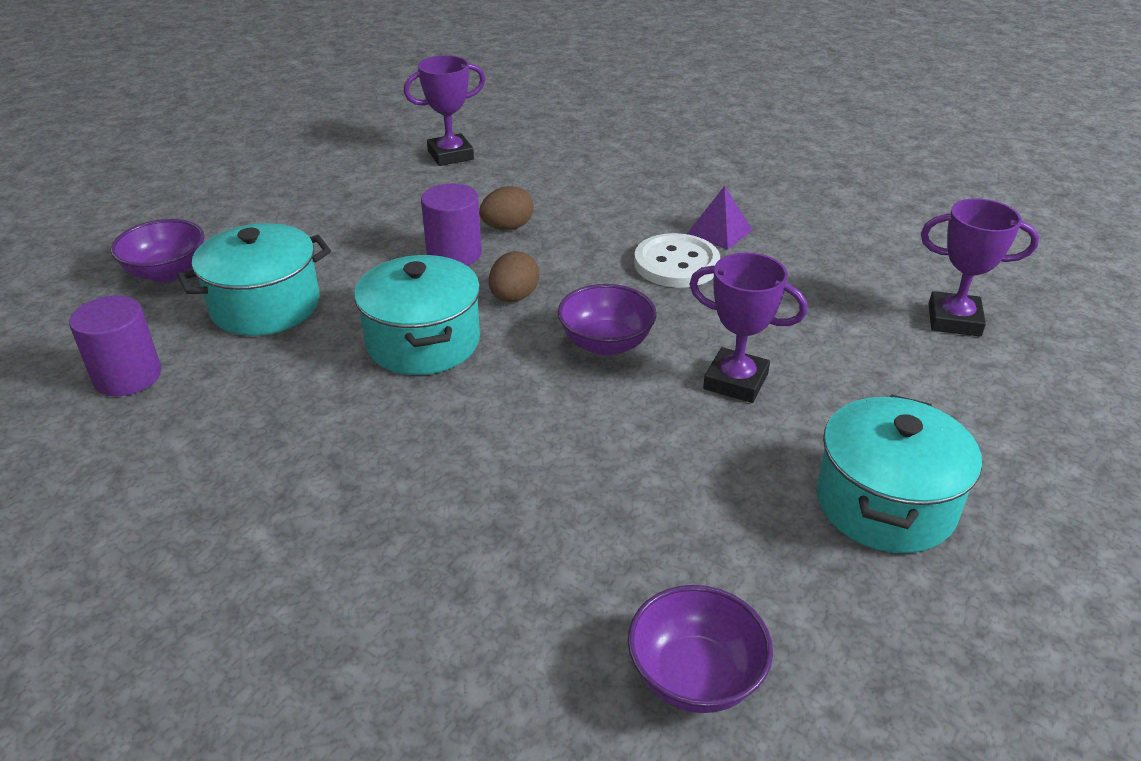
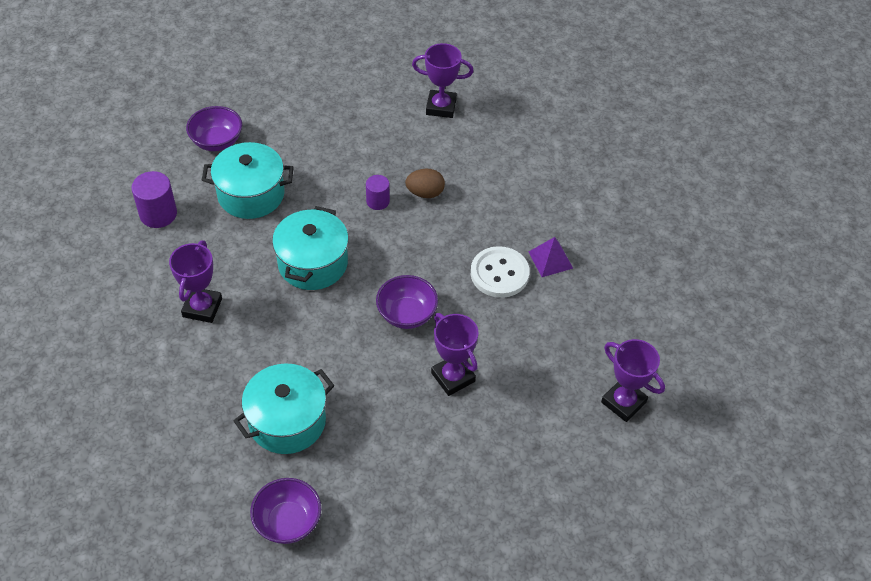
camera: 30 degrees right, 15 degrees up
purple cylinder [421,183,482,266] -> purple cylinder [366,175,390,210], size x0.64
brown egg [489,251,539,302] -> none
turquoise pot [816,394,982,553] -> turquoise pot moved to [233,363,334,454]
none -> purple trophy [169,240,222,323]

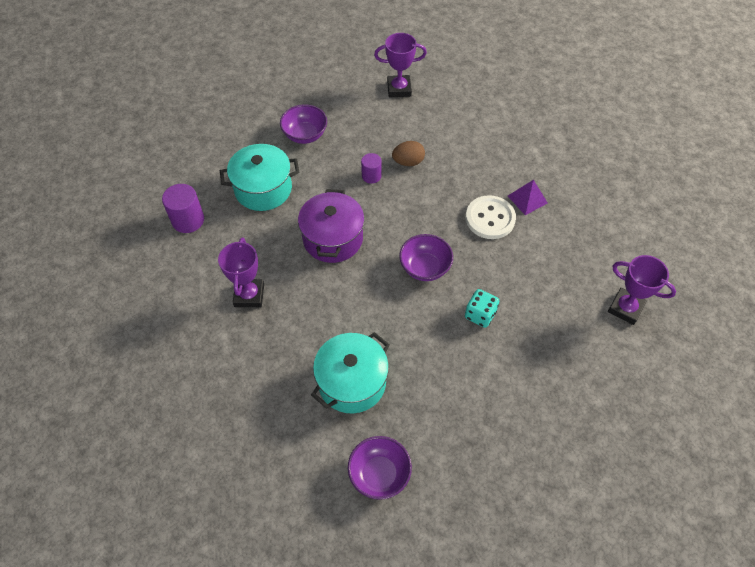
camera: 10 degrees left, 5 degrees up
purple bowl [186,106,242,151] -> purple bowl moved to [280,104,327,144]
turquoise pot [272,206,349,290] -> purple pot [298,189,364,263]
purple trophy [431,313,478,396] -> turquoise dice [465,289,499,328]

